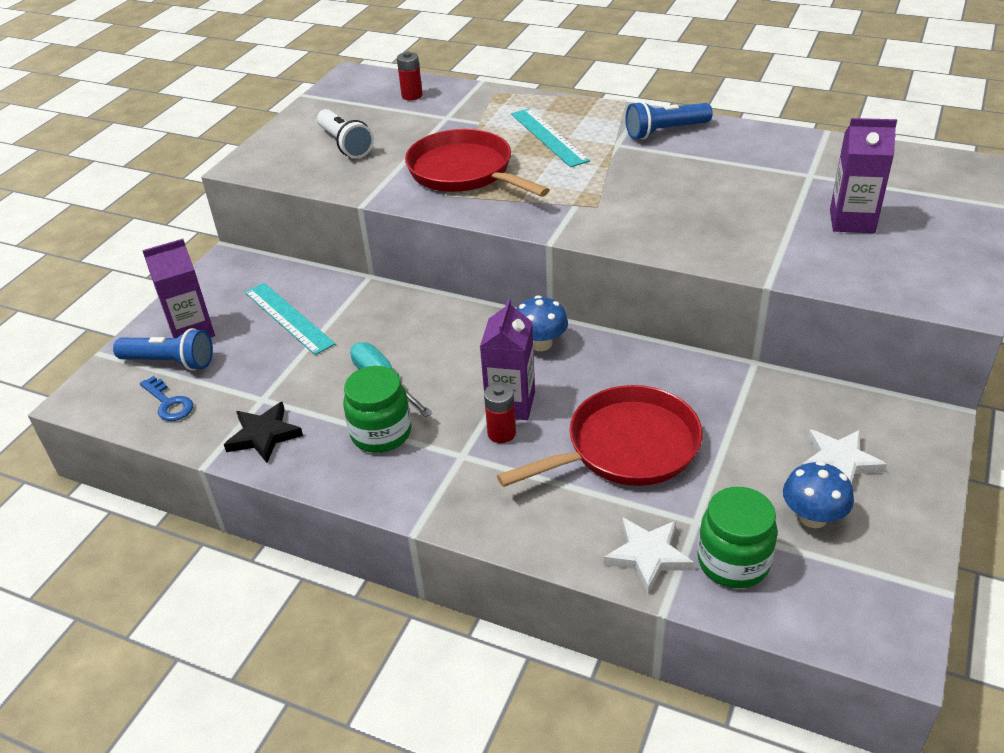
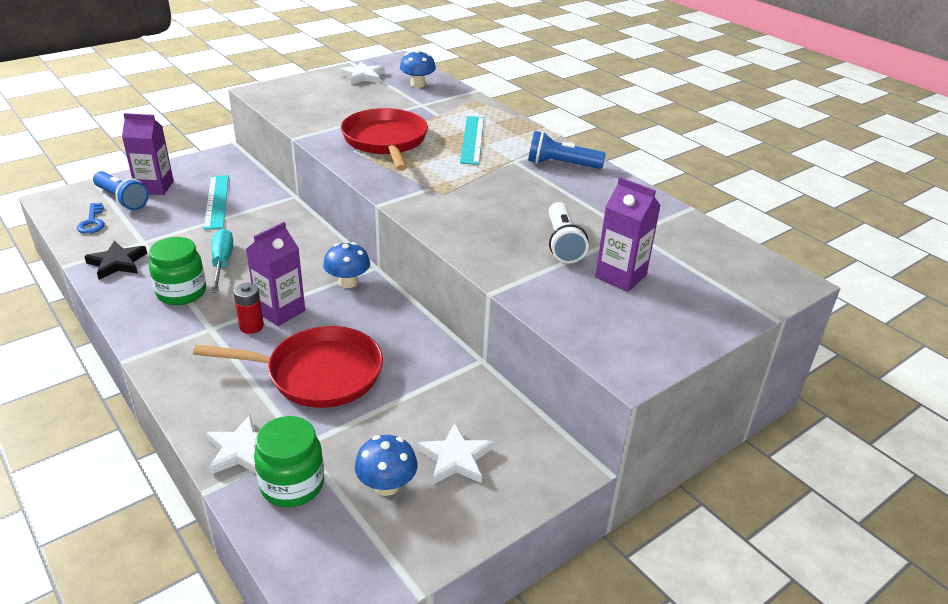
camera: 25 degrees right, 5 degrees down
white flashlight [317,109,374,158] -> white flashlight moved to [549,202,588,263]
red battery [397,52,423,100] -> blue mushroom [400,50,436,88]
none -> white star [340,61,385,85]

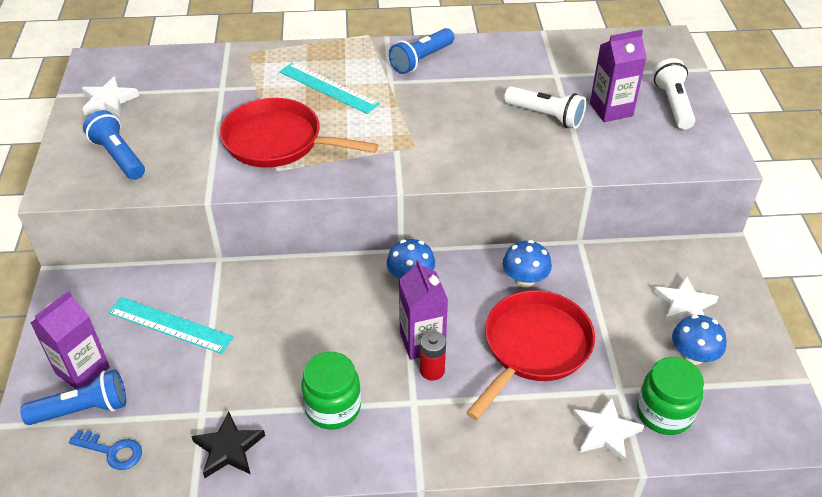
camera: 55 degrees left, 10 degrees up
turquoise screwdriver [211,229,233,293] -> none
blue mushroom [400,50,436,88] -> blue mushroom moved to [503,240,552,288]
none -> blue flashlight [83,110,145,180]
none -> white flashlight [653,58,695,130]

